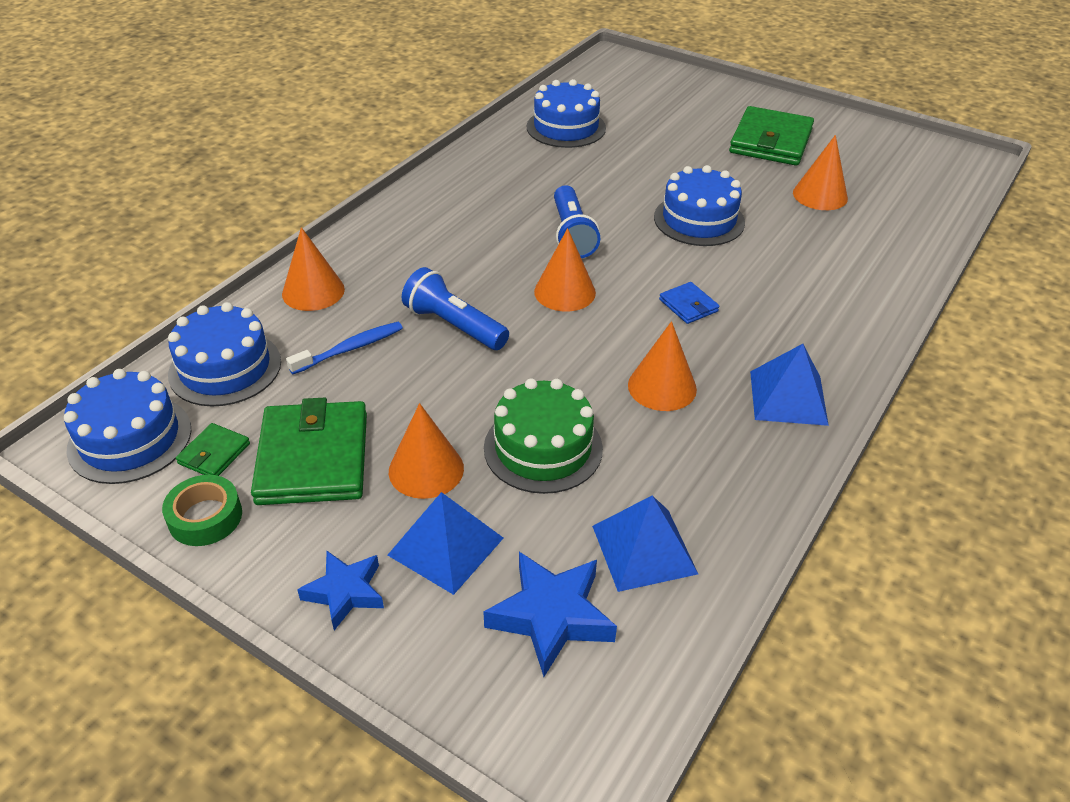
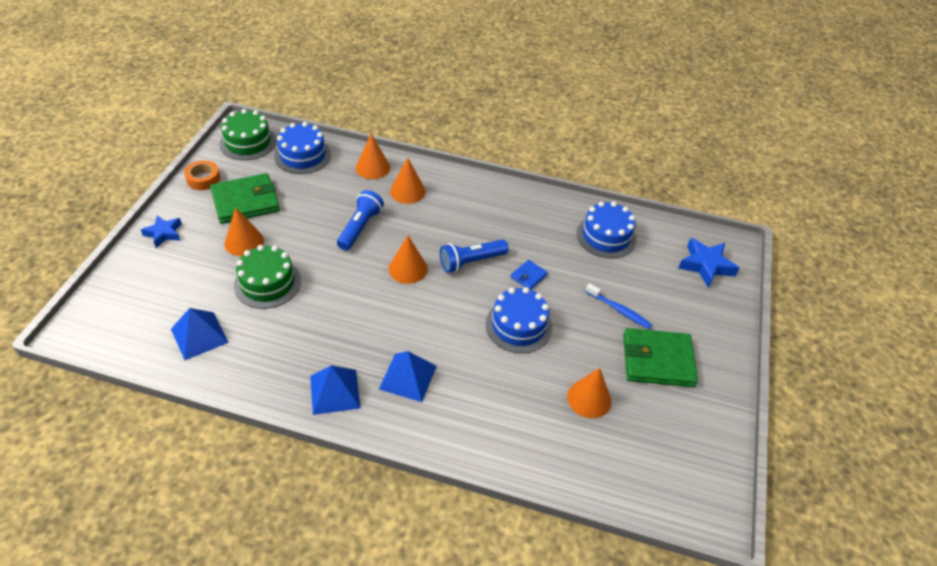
camera: 70 degrees right, 5 degrees up
blue cake [64,369,191,484] -> green cake [220,109,276,160]
green tape [162,475,242,546] -> orange tape [184,160,220,190]
green wallet [176,423,250,476] -> none
blue toothbrush [286,322,403,374] -> blue toothbrush moved to [585,283,652,329]
blue pyramid [388,492,503,595] -> blue pyramid moved to [379,351,437,402]
blue star [484,552,617,677] -> blue star moved to [678,238,739,288]
orange cone [628,321,697,411] -> orange cone moved to [390,157,426,204]
blue wallet [659,282,719,324] -> blue wallet moved to [511,260,548,290]

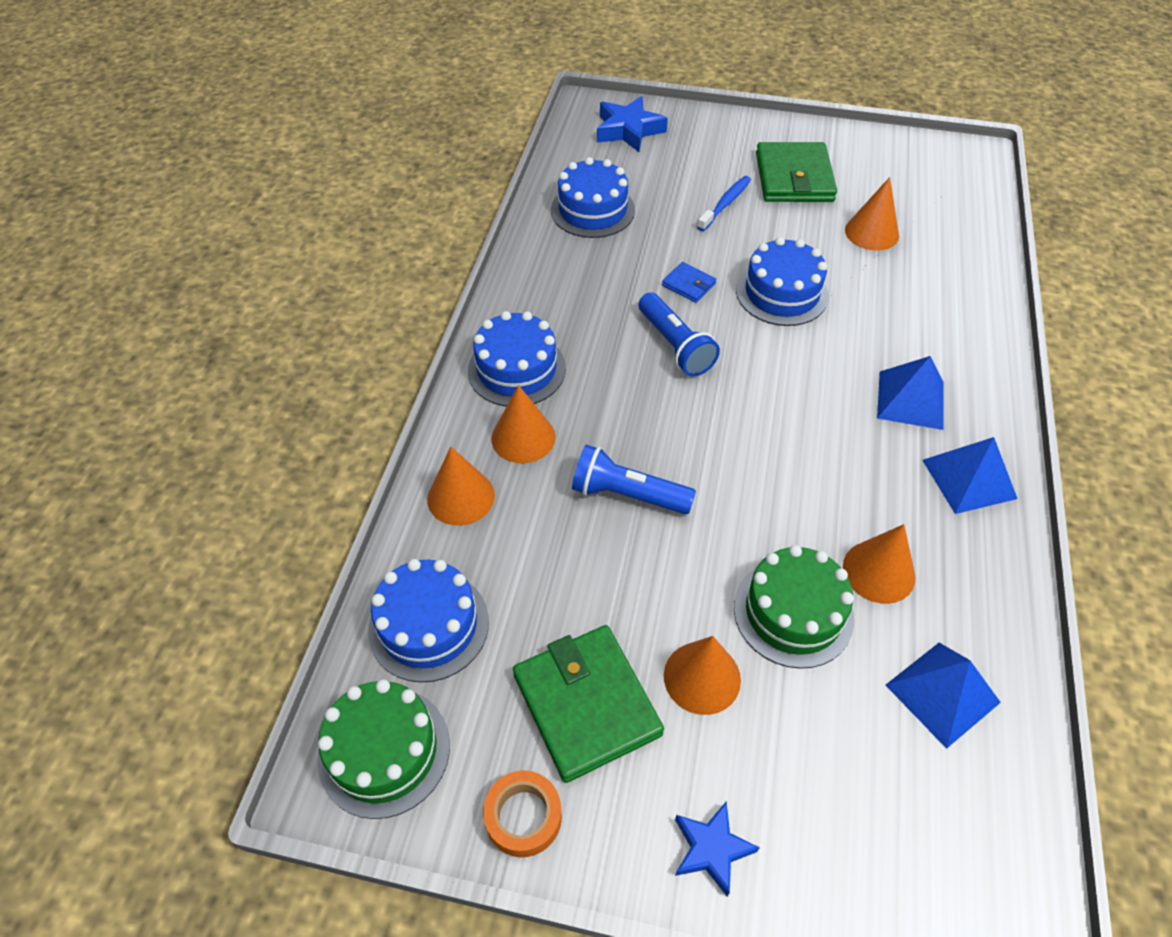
camera: 90 degrees left, 5 degrees up
orange cone [389,235,428,284] -> orange cone moved to [843,524,915,604]
none -> blue cake [468,311,566,407]

